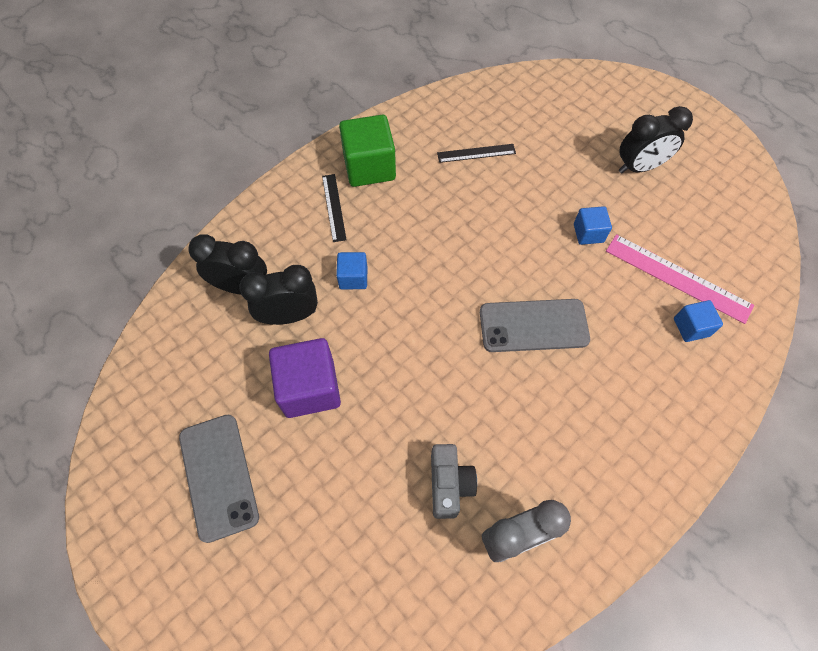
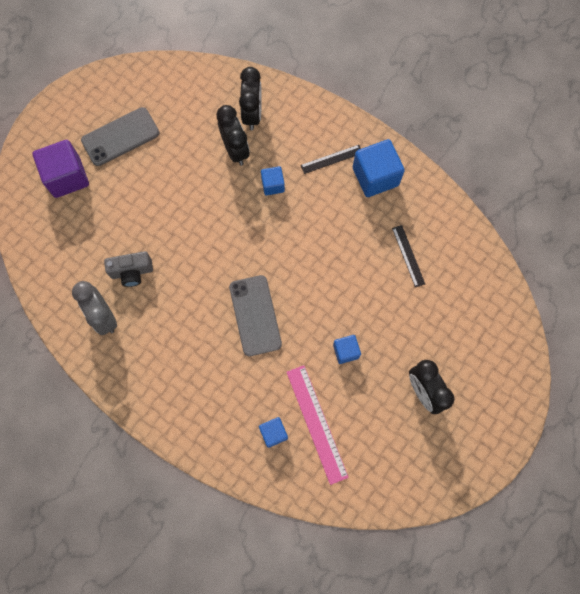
camera: 80 degrees right, 10 degrees up
purple cube [269,338,341,418] -> purple cube moved to [33,140,89,198]
green cube [339,115,396,187] -> blue cube [353,139,405,197]
pink ruler [606,234,754,324] -> pink ruler turned 45 degrees counterclockwise [287,365,349,485]

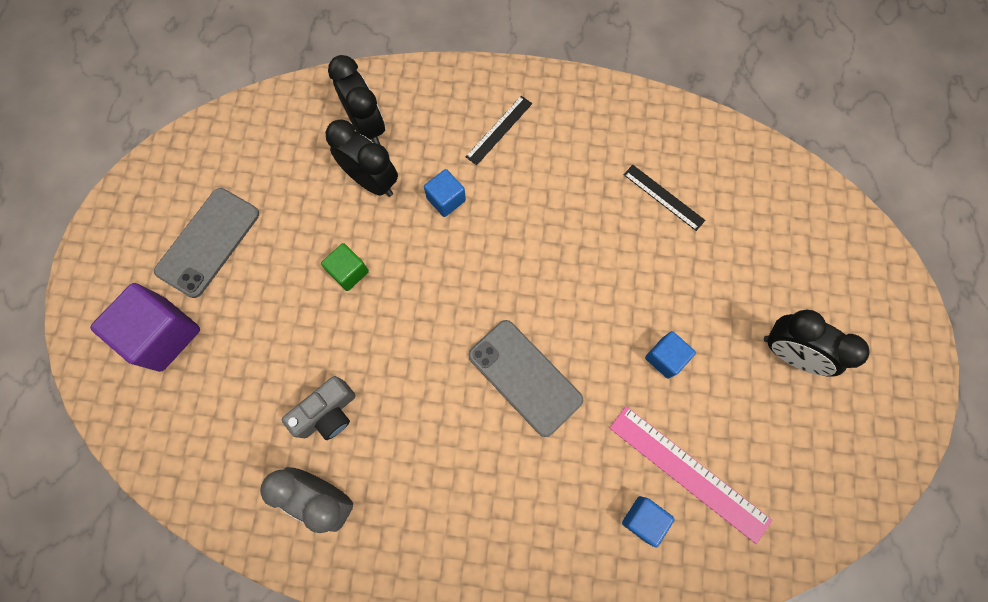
camera: 30 degrees left, 0 degrees up
blue cube [353,139,405,197] -> none
none -> green cube [321,243,369,291]

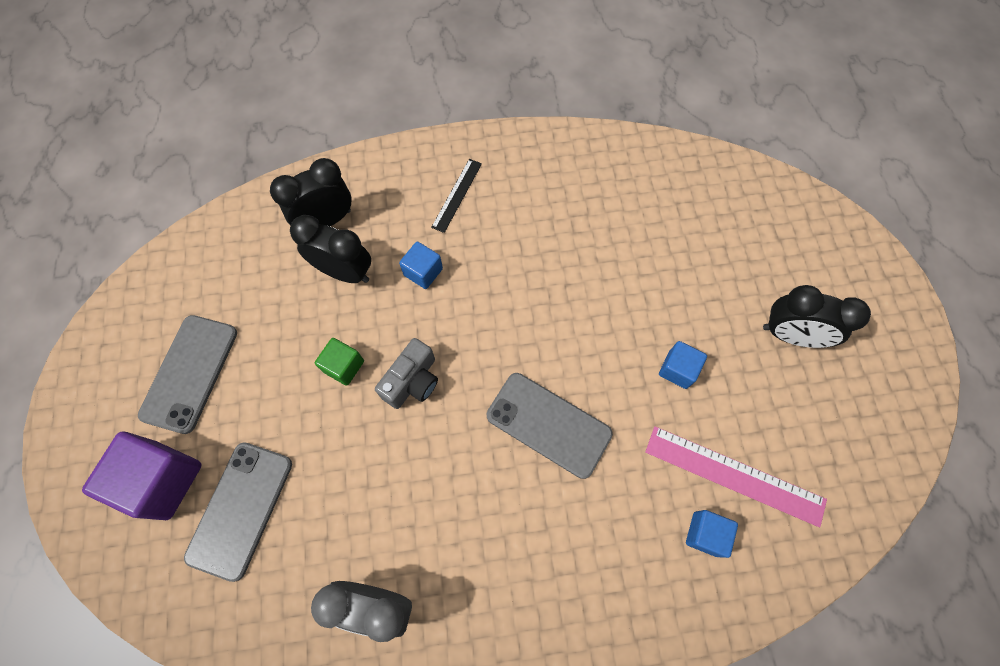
camera: 15 degrees left, 5 degrees down
grey camera [282,376,355,440] -> grey camera moved to [375,338,438,409]
black clock [328,55,385,144] -> black clock turned 75 degrees counterclockwise [270,158,351,226]
black ruler [624,165,705,231] -> none
none -> grey phone [184,442,292,582]

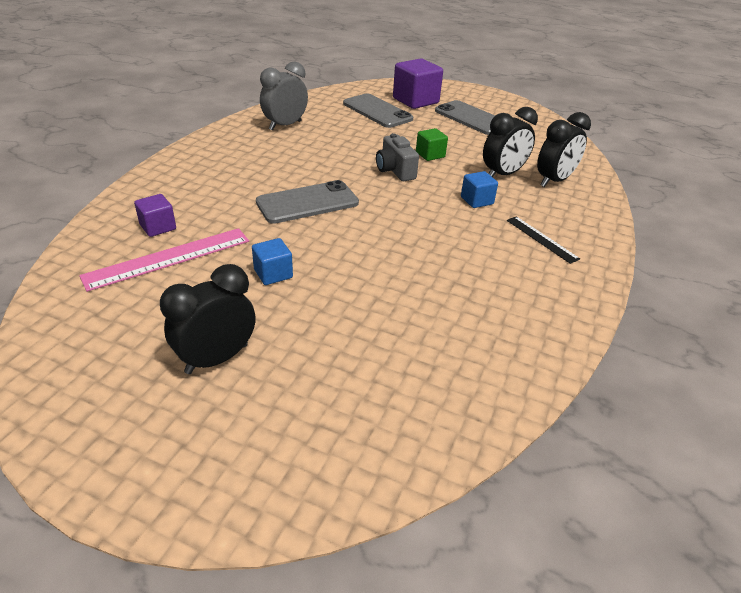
camera: 120 degrees right, 30 degrees down
black clock [270,158,351,226] -> black clock turned 45 degrees clockwise [537,112,591,187]
blue cube [686,510,738,558] -> purple cube [134,194,176,237]

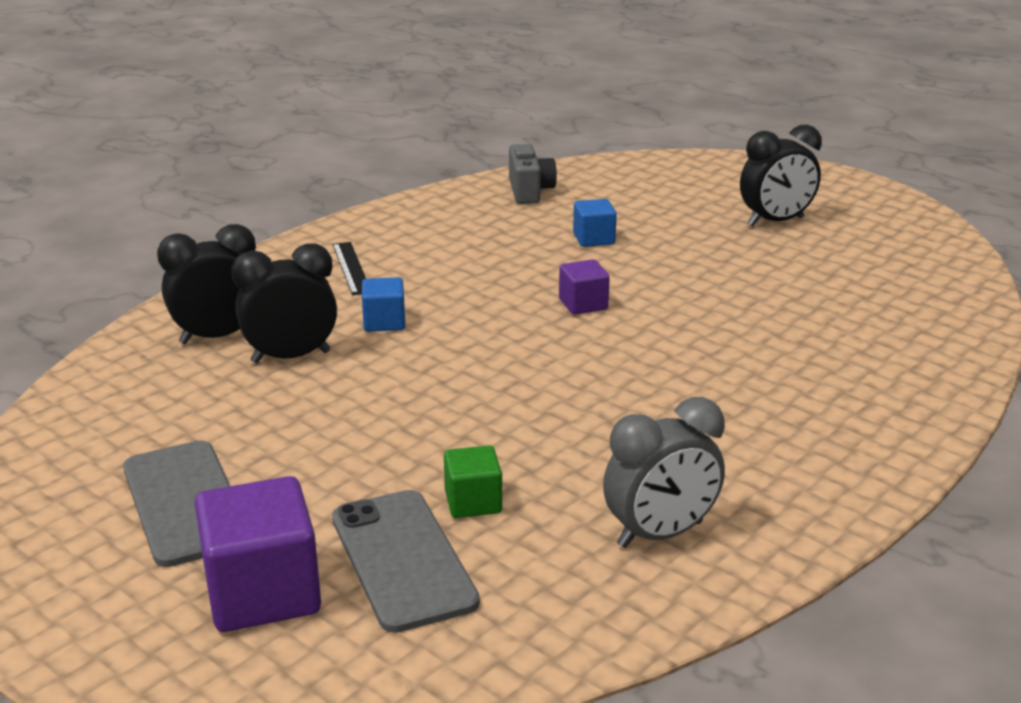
camera: 160 degrees left, 10 degrees down
pink ruler [79,228,249,292] -> none
purple cube [134,194,176,237] -> purple cube moved to [559,259,610,315]
blue cube [252,238,293,285] -> blue cube moved to [573,199,617,247]
grey phone [256,180,359,224] -> none
grey camera [376,133,419,181] -> grey camera moved to [509,144,557,204]
green cube [416,128,448,161] -> green cube moved to [444,445,502,518]

